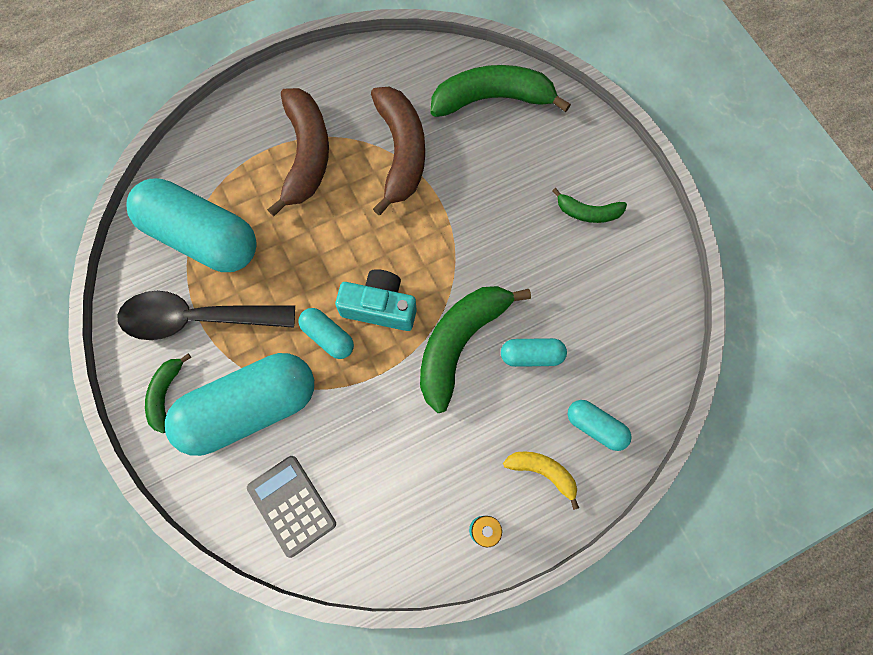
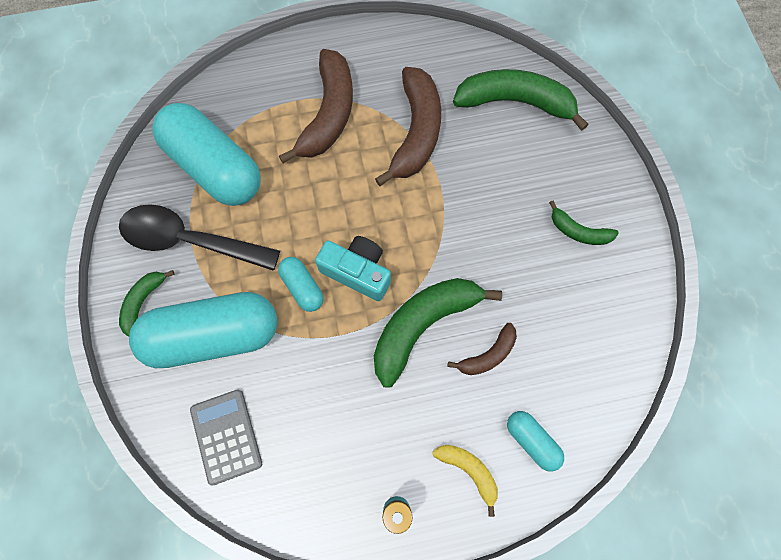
camera: 15 degrees right, 0 degrees up
turquoise capsule [501,338,567,367] -> brown banana [447,323,517,375]

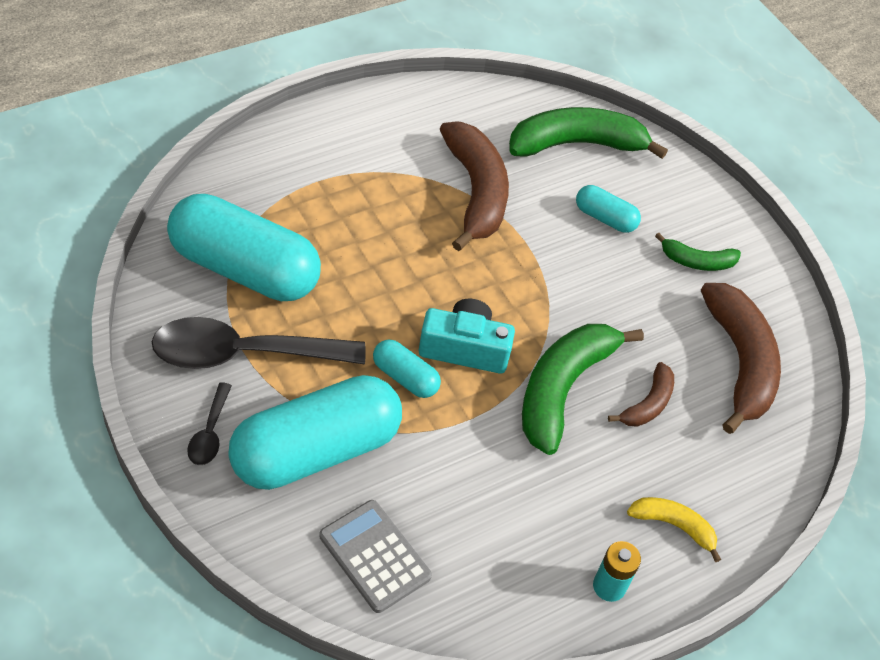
camera: 25 degrees left, 20 degrees down
green banana [119,270,174,337] -> black spoon [187,382,232,465]
brown banana [279,49,353,164] -> brown banana moved to [701,283,781,434]
turquoise capsule [507,411,564,472] -> turquoise capsule moved to [576,185,641,233]

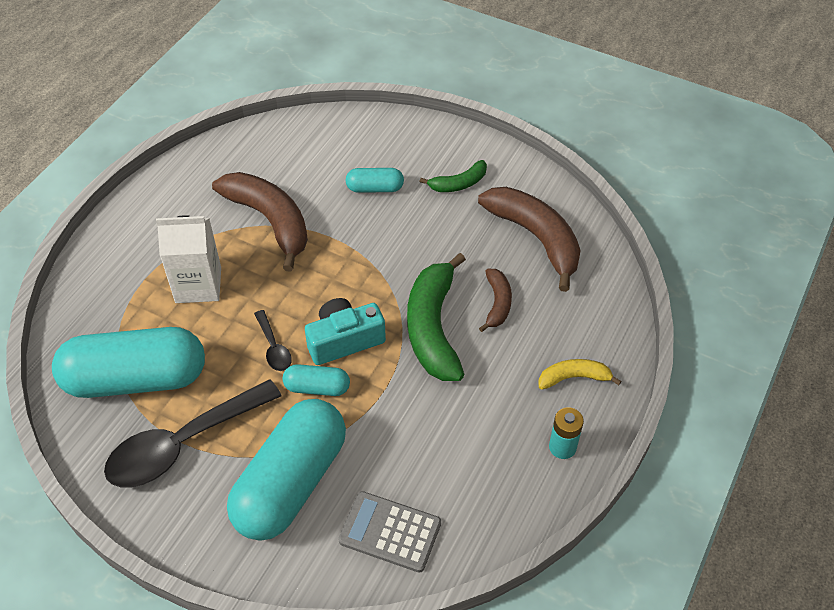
camera: 25 degrees left, 0 degrees up
black spoon [187,382,232,465] -> black spoon moved to [254,310,292,371]
green banana [509,107,668,159] -> none
none -> white carton [156,215,221,303]

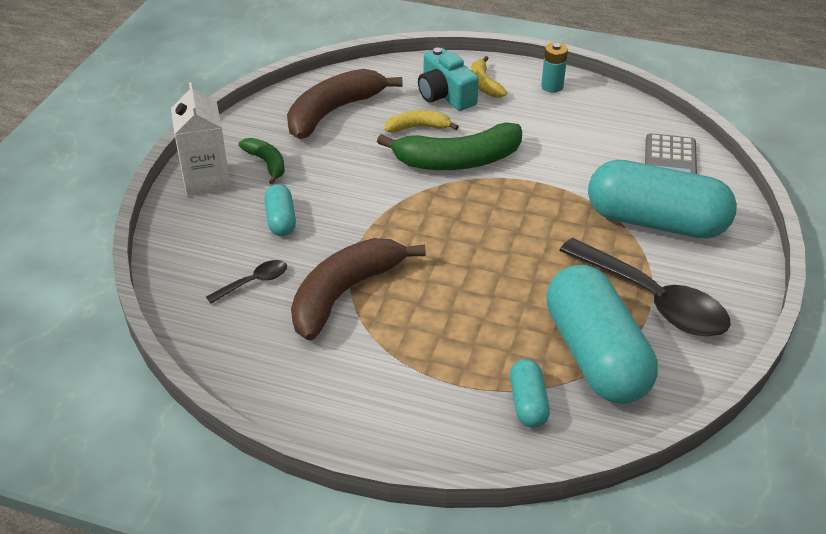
camera: 100 degrees left, 10 degrees down
white carton [156,215,221,303] -> white carton moved to [171,82,231,196]
black spoon [254,310,292,371] -> black spoon moved to [206,260,287,303]
turquoise capsule [283,364,350,396] -> turquoise capsule moved to [510,359,550,428]
turquoise camera [305,298,386,365] -> turquoise camera moved to [418,48,479,111]
brown banana [479,269,512,332] -> yellow banana [385,110,459,133]

